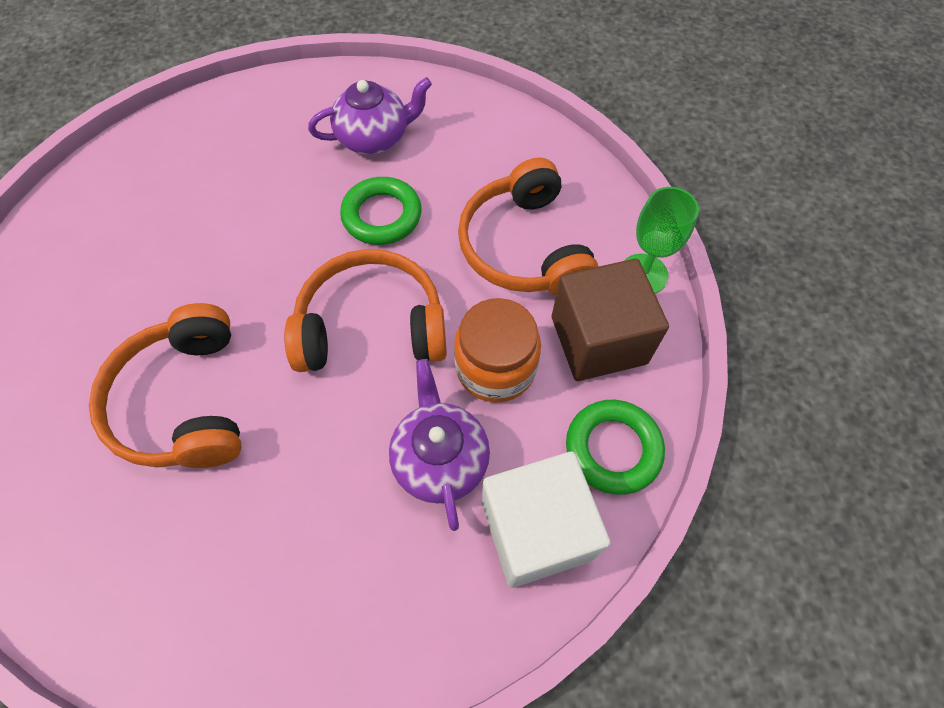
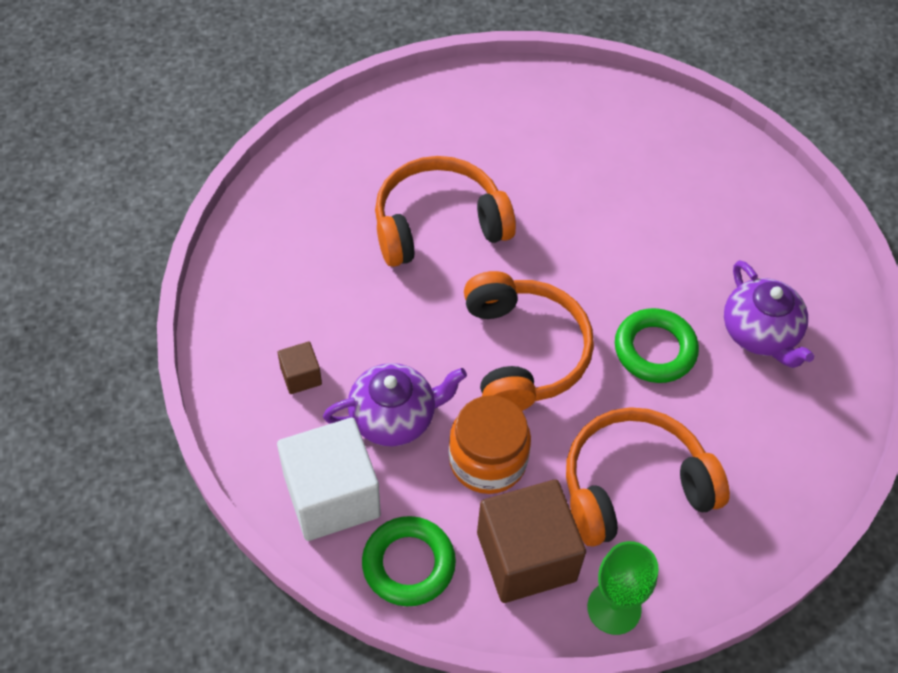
camera: 85 degrees right, 5 degrees down
none -> brown cube [277,342,322,394]

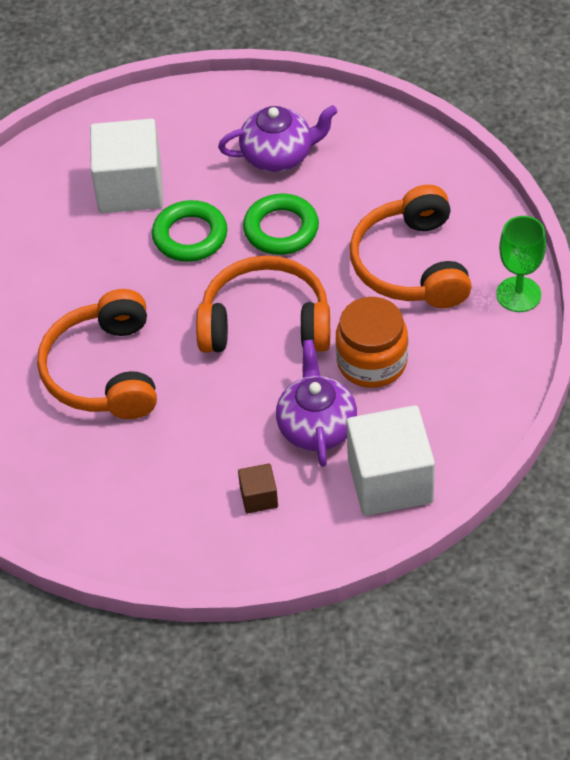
camera: 75 degrees left, 5 degrees down
green ring [362,516,456,606] -> green ring moved to [152,200,228,262]
brown cube [477,479,586,603] -> none
none -> white cube [90,119,163,213]

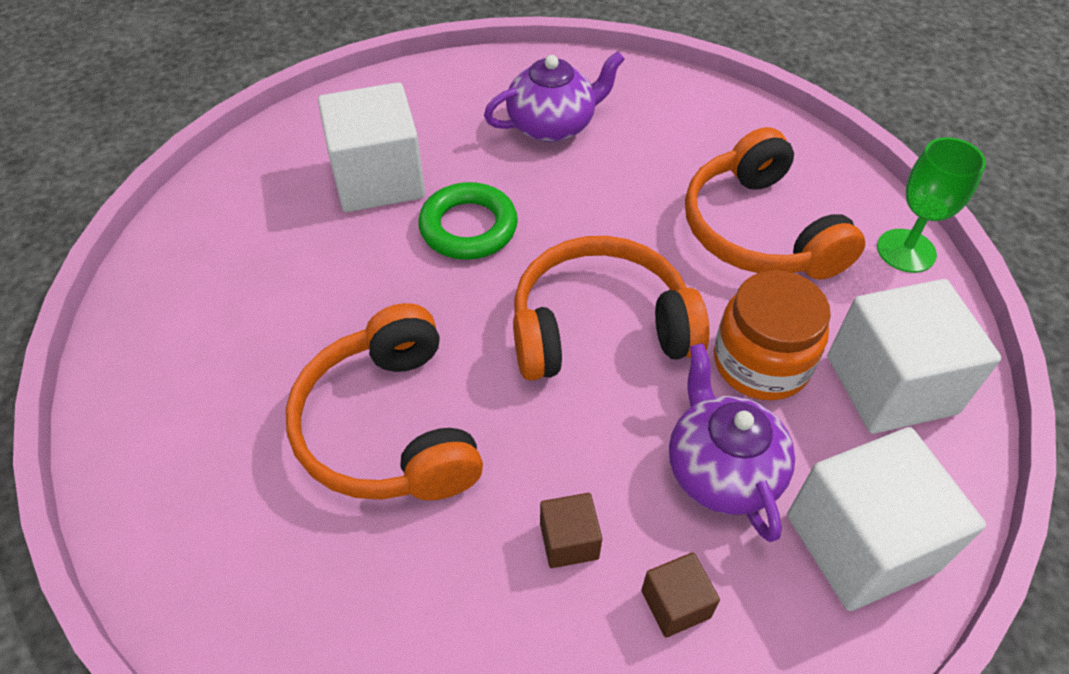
camera: 15 degrees left, 0 degrees up
green ring [243,193,319,255] -> none
none -> brown cube [540,493,602,568]
none -> white cube [828,279,1001,434]

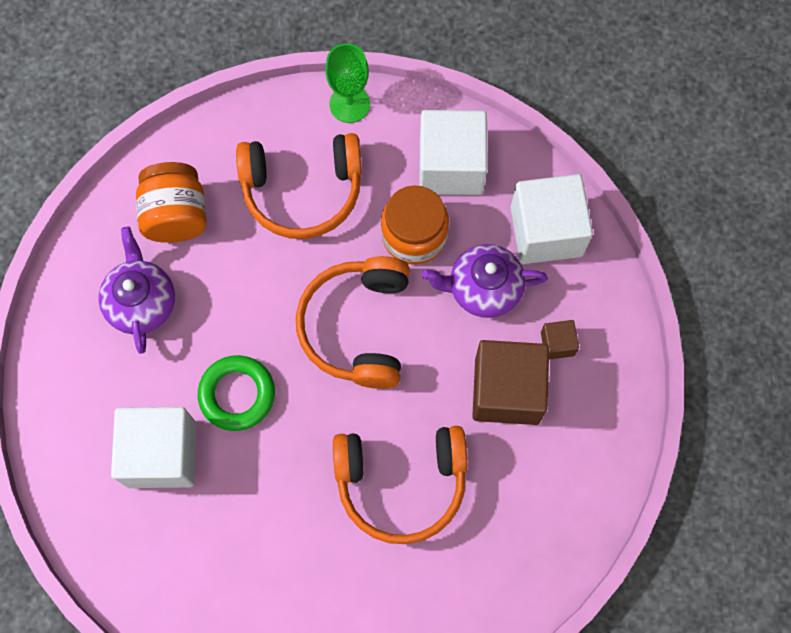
camera: 75 degrees left, 20 degrees up
brown cube [540,493,602,568] -> brown cube [472,340,549,425], size x2.19
none -> orange jar [136,162,207,243]

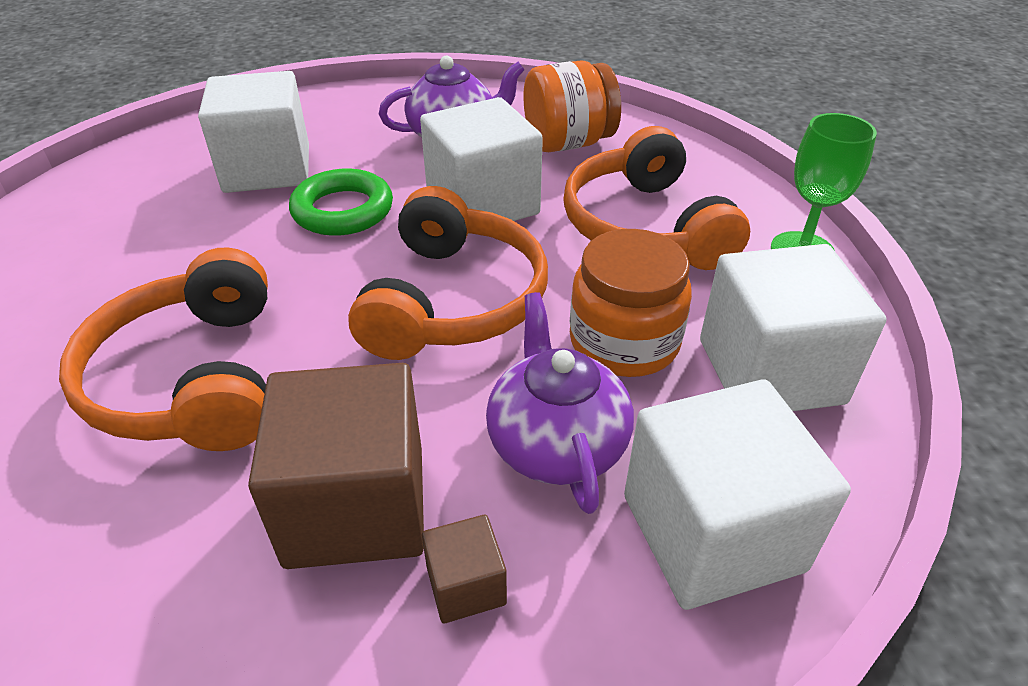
camera: 80 degrees right, 30 degrees down
orange headphones [296,256,410,389] -> orange headphones turned 105 degrees clockwise [348,186,548,360]
none -> white cube [420,97,543,234]

